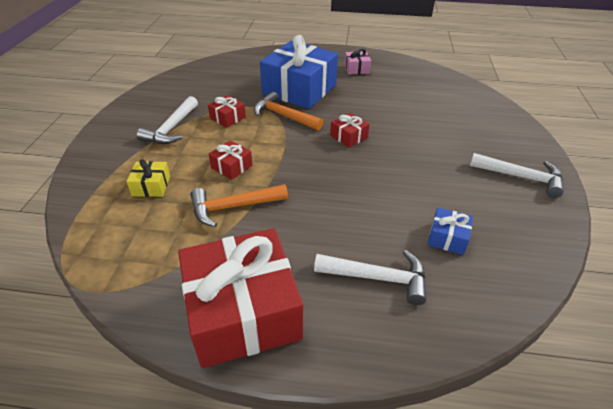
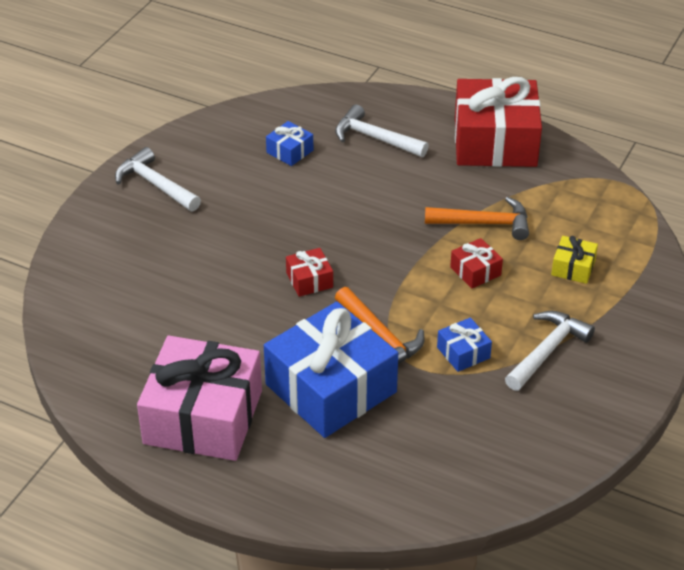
camera: 160 degrees left, 0 degrees up
red gift [208,95,246,128] -> blue gift [437,317,492,372]
pink gift [344,49,371,75] -> pink gift [137,336,262,461], size x2.36

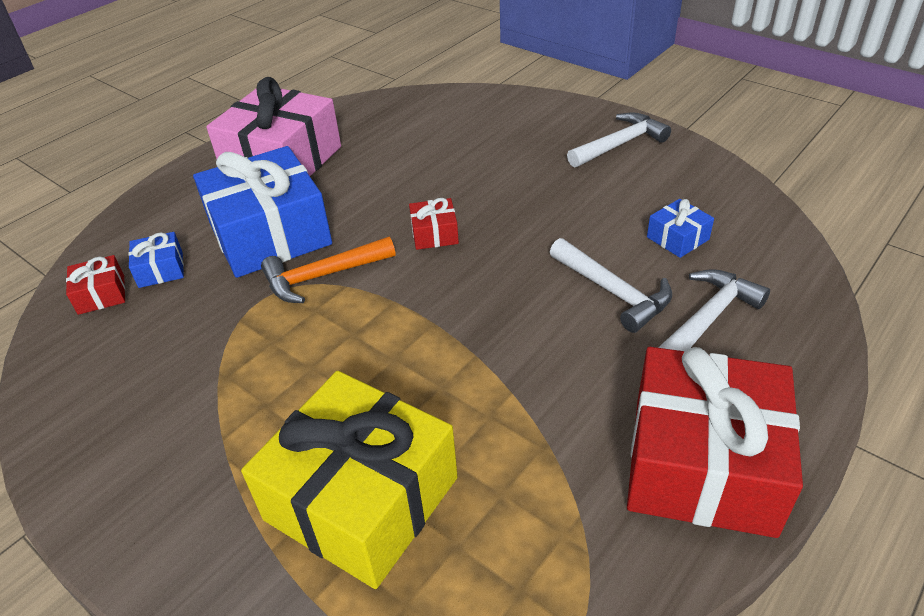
camera: 105 degrees right, 0 degrees up
orange hammer [425,197,529,240] -> none
blue gift [437,317,492,372] -> blue gift moved to [128,232,184,288]
red gift [450,238,503,289] -> red gift moved to [66,255,125,315]
white hammer [505,311,595,391] -> white hammer moved to [550,238,672,333]
yellow gift [551,236,598,284] -> yellow gift [241,371,458,589], size x2.36

